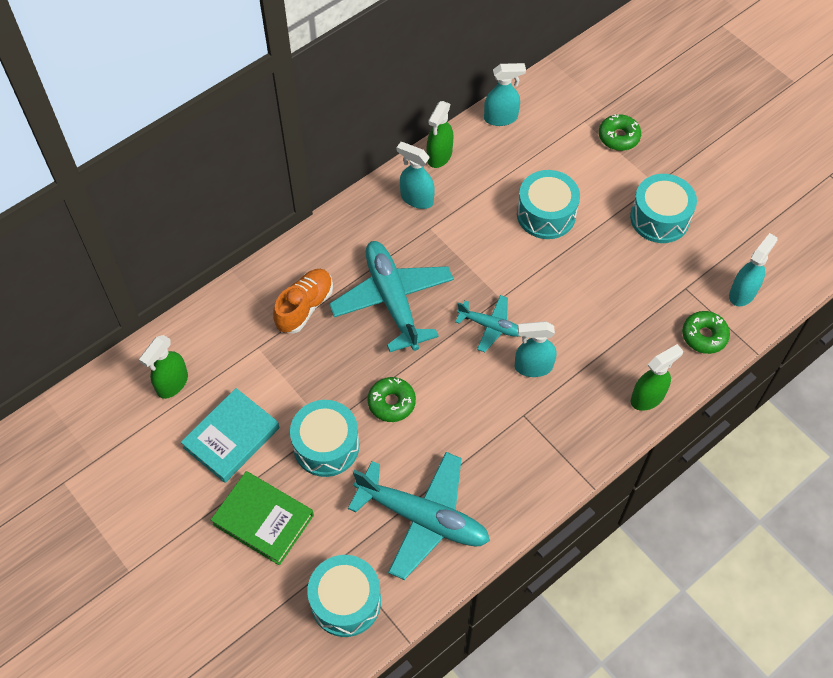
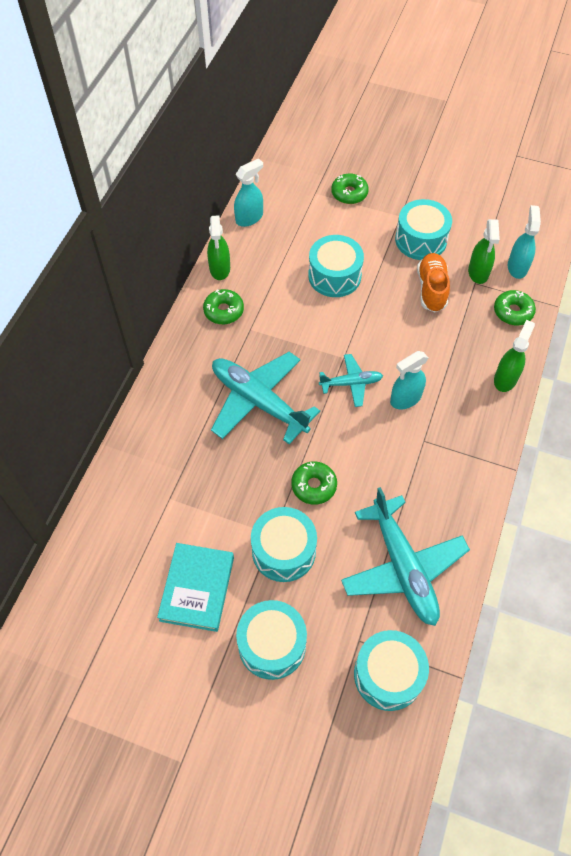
camera: 30 degrees left, 0 degrees up
green spray bottle [139,335,188,399] -> green spray bottle moved to [468,219,500,284]
green book [211,471,314,565] -> turquoise drum [236,600,307,680]
orange shoe [273,269,333,333] -> orange shoe moved to [417,253,450,312]
turquoise plane [348,452,490,580] -> turquoise plane turned 75 degrees clockwise [341,487,470,626]
turquoise spray bottle [397,142,435,209] -> green donut [203,289,244,324]

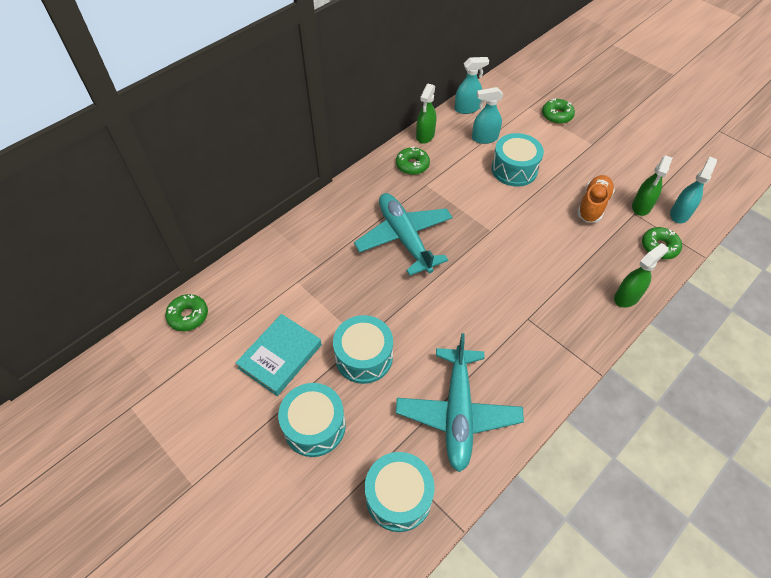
camera: 25 degrees right, 5 degrees down
green donut [291,461,337,505] -> green donut moved to [165,294,208,331]
turquoise plane [319,354,383,407] -> none
turquoise spray bottle [390,351,428,409] -> turquoise spray bottle moved to [472,87,503,144]
turquoise drum [395,199,452,260] -> none

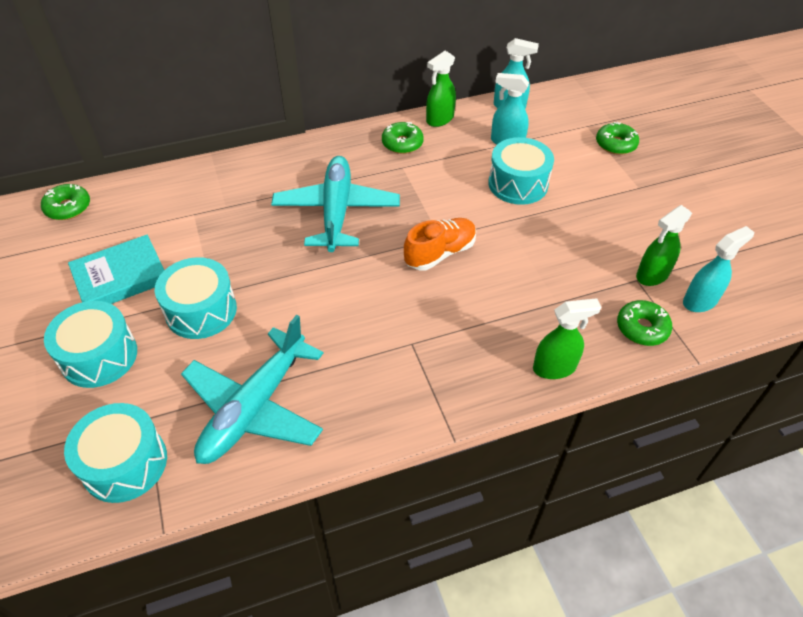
camera: 25 degrees right, 5 degrees down
orange shoe [577,175,615,223] -> orange shoe moved to [404,218,476,270]

